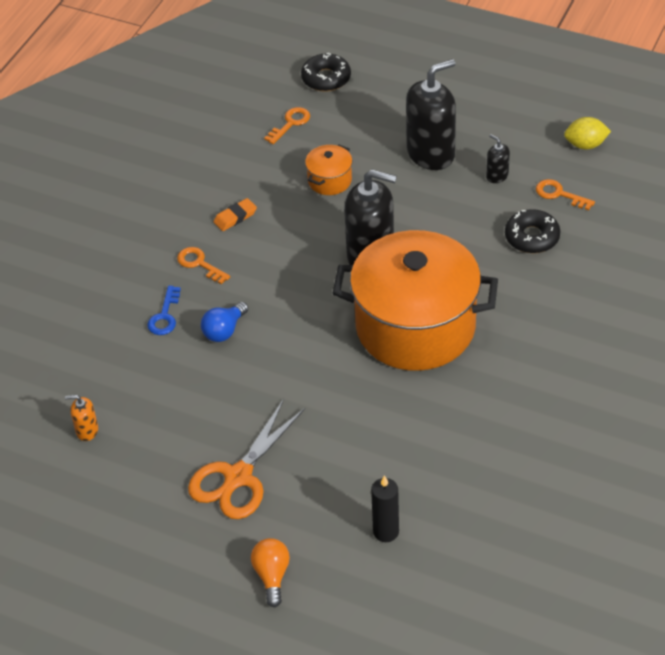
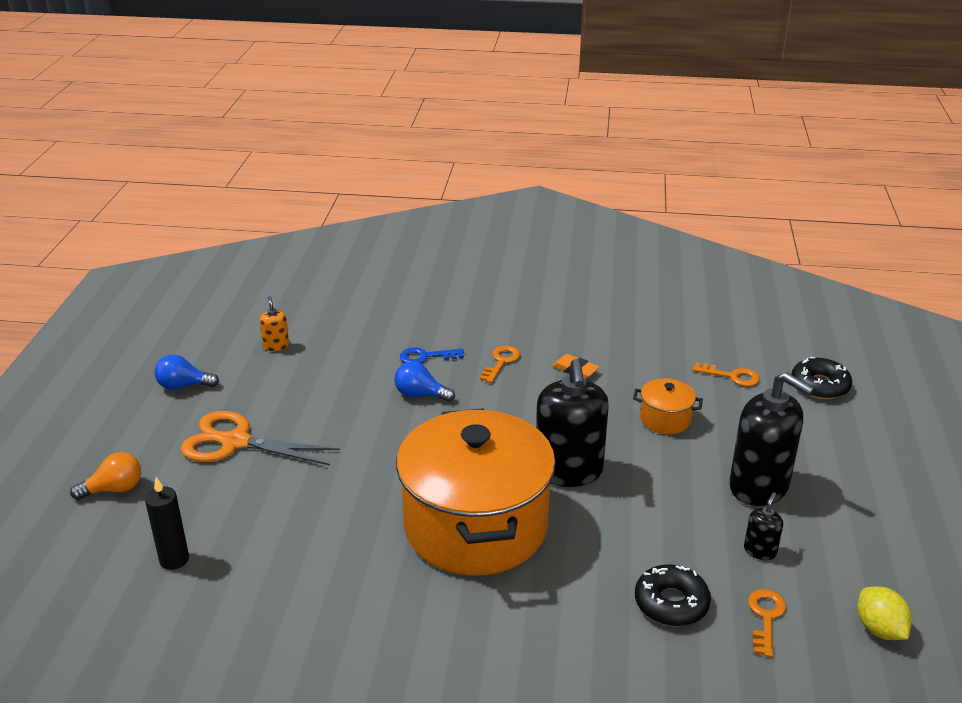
camera: 70 degrees right, 15 degrees down
none -> blue light bulb [154,354,219,390]

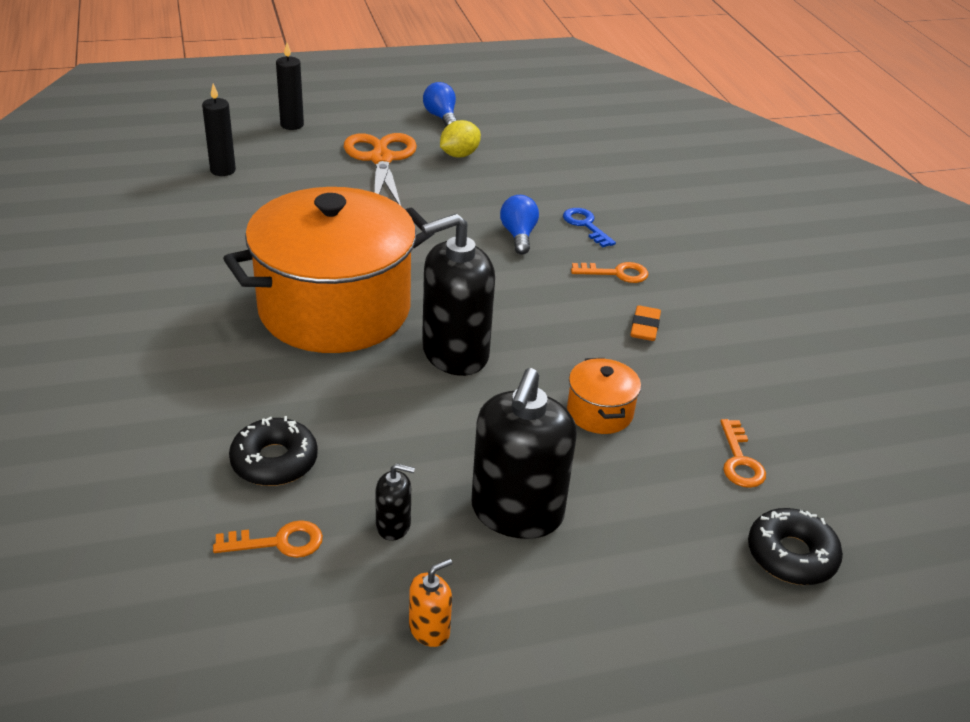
camera: 65 degrees right, 5 degrees up
orange light bulb [70,452,141,500] -> black candle [276,42,304,130]
orange soap dispenser [260,296,289,351] -> orange soap dispenser moved to [409,559,452,647]
yellow lemon [858,586,912,640] -> yellow lemon moved to [440,120,481,157]

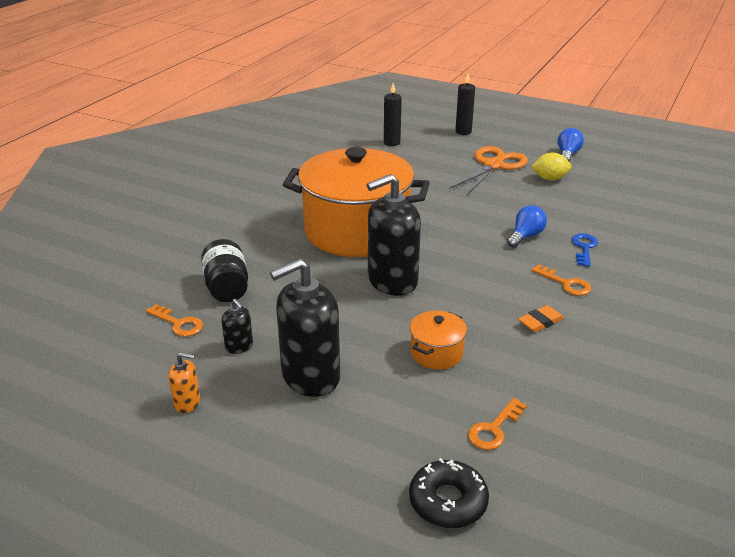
camera: 45 degrees right, 5 degrees down
black donut [229,416,318,486] -> black jar [201,239,248,302]
black soap dispenser [422,214,495,376] -> black soap dispenser turned 45 degrees counterclockwise [367,174,421,296]

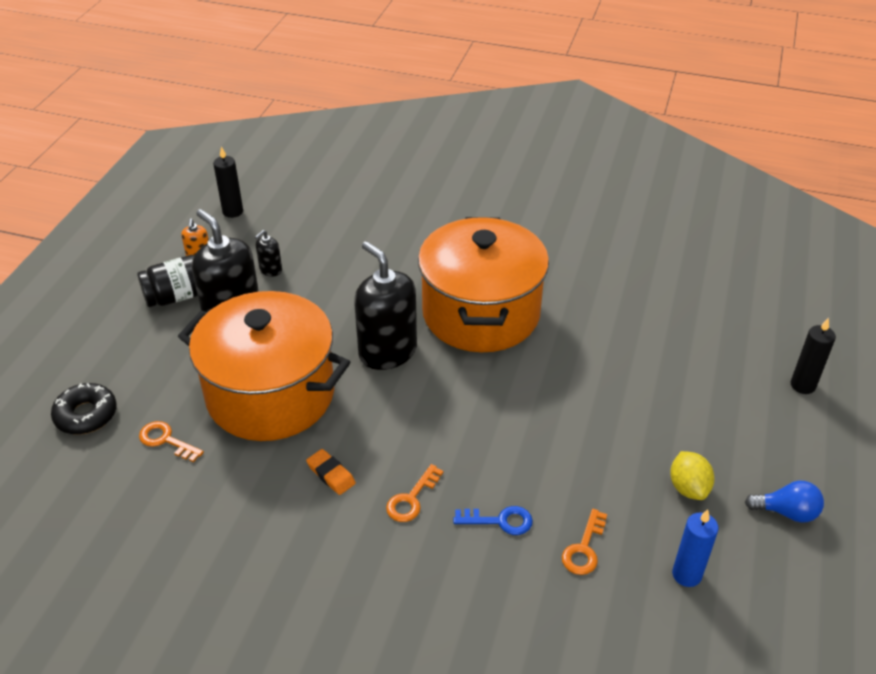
camera: 80 degrees right, 10 degrees up
orange key [146,304,203,337] -> orange key moved to [562,509,607,575]
black jar [201,239,248,302] -> black jar moved to [137,255,198,307]
black candle [384,83,402,146] -> black candle moved to [213,146,243,218]
orange pot [410,311,467,370] -> orange pot [178,291,350,441], size x2.49
orange scissors [449,146,528,195] -> none
blue light bulb [507,205,547,248] -> none
none -> blue candle [672,509,719,587]

